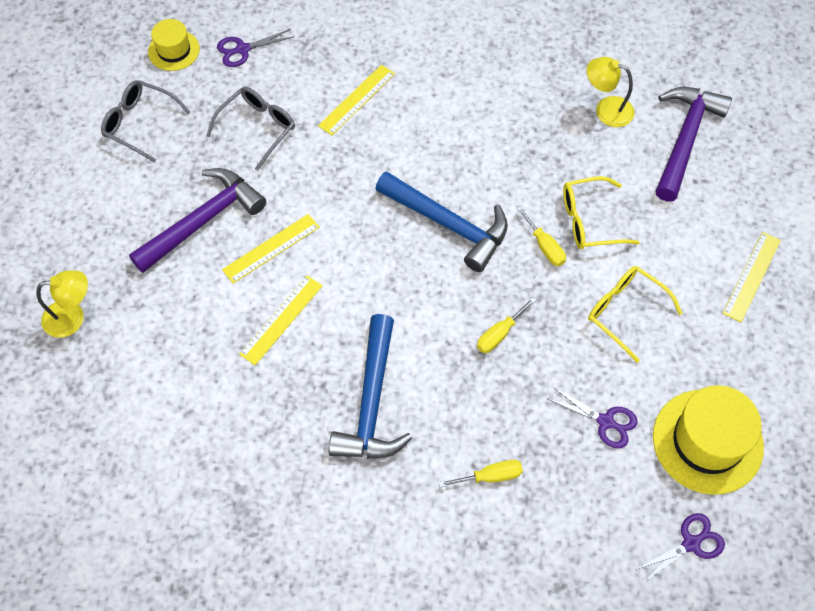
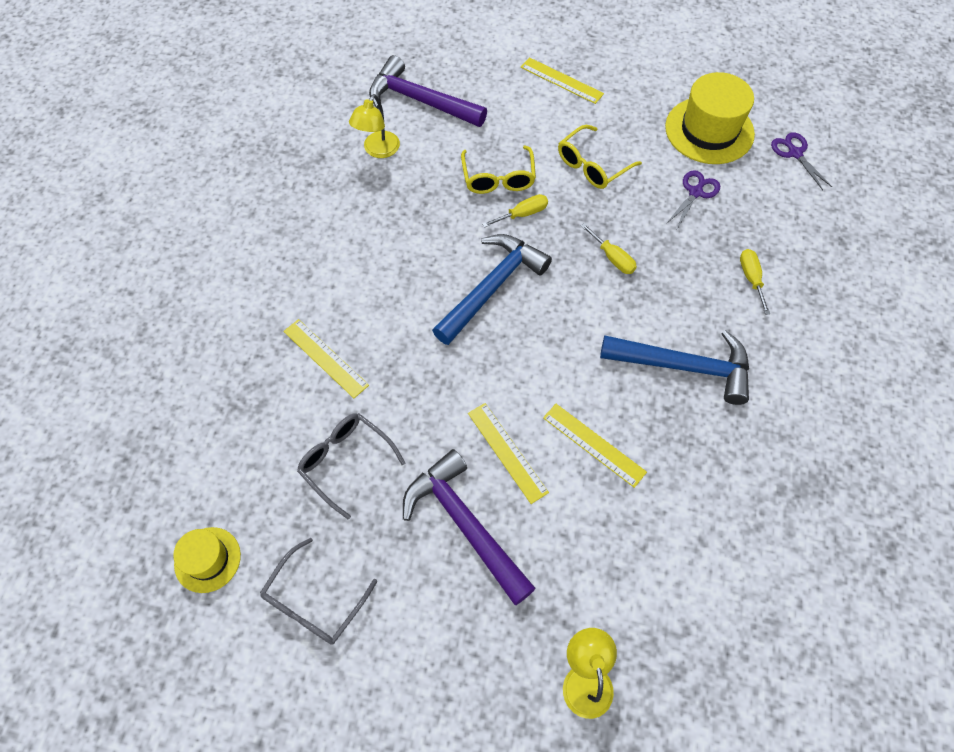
camera: 85 degrees left, 0 degrees up
purple scissors [217,29,293,67] -> none

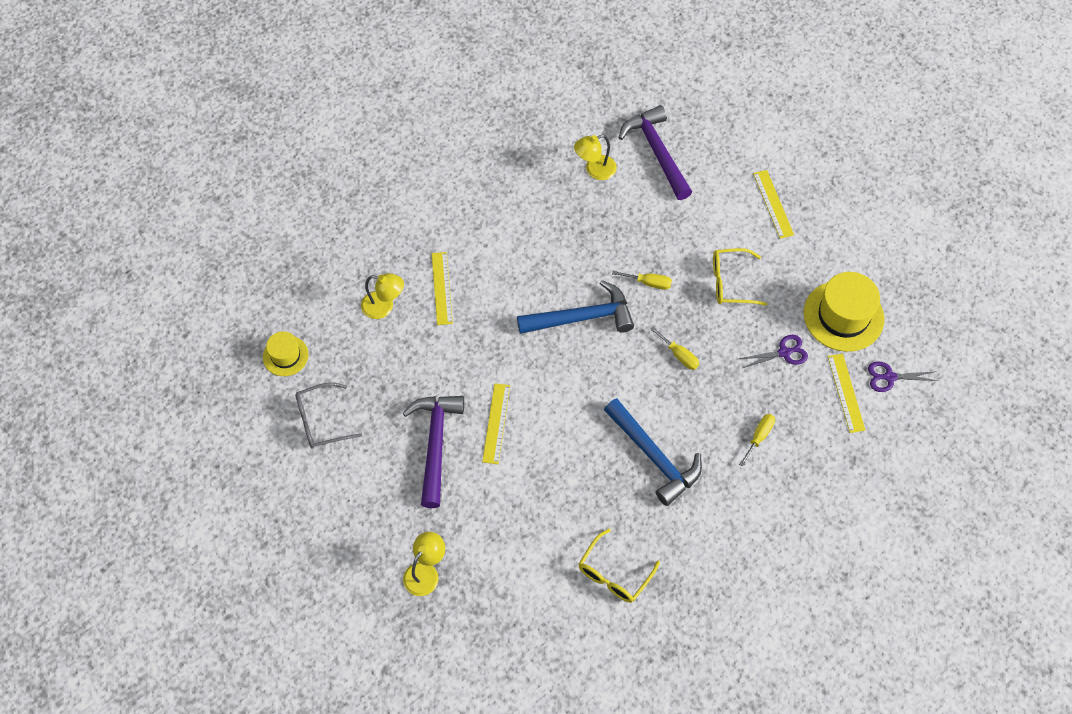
camera: 40 degrees right, 0 degrees up
grey glasses [297,413,405,519] -> none
yellow glasses [461,145,536,194] -> yellow glasses moved to [579,529,660,603]
yellow ruler [543,404,647,488] -> yellow ruler moved to [828,354,865,433]
yellow screwdriver [581,223,637,274] -> yellow screwdriver turned 45 degrees counterclockwise [651,327,699,370]
purple scissors [771,132,832,190] -> purple scissors turned 105 degrees counterclockwise [868,361,938,392]
none -> yellow lamp [361,273,404,319]

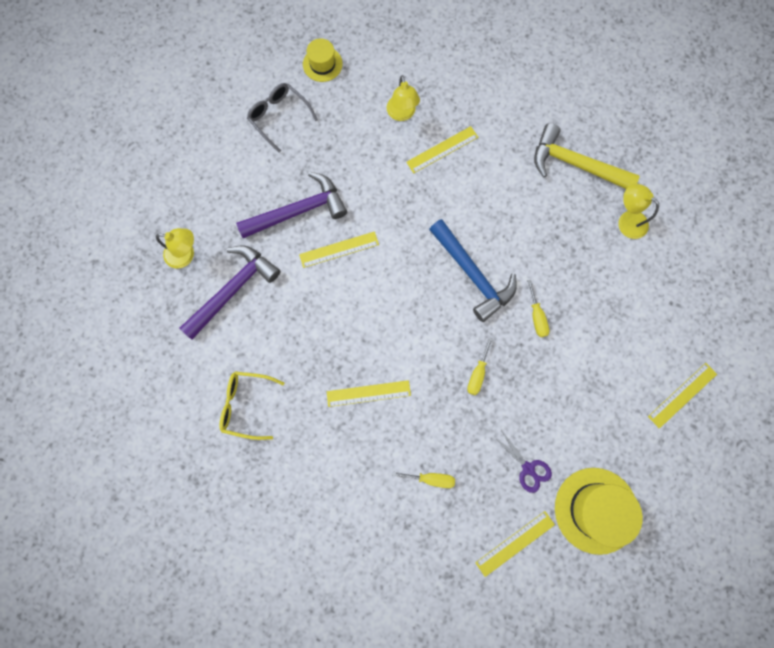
camera: 65 degrees right, 15 degrees up
blue hammer [604,398,702,506] -> yellow ruler [327,380,411,407]
purple hammer [619,105,692,200] -> purple hammer moved to [179,245,280,340]
yellow glasses [713,248,767,306] -> none
purple scissors [868,361,938,392] -> none
none -> yellow hammer [534,123,640,189]

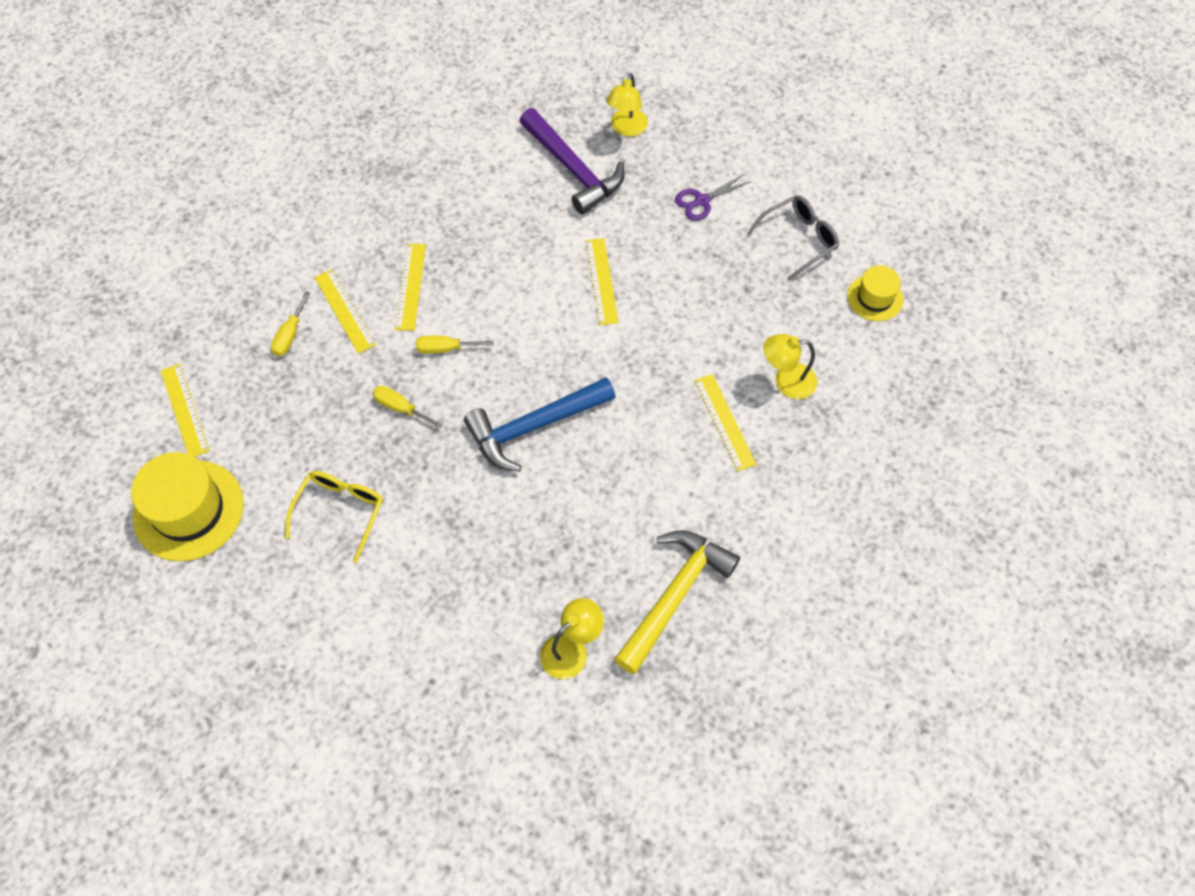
camera: 100 degrees right, 15 degrees down
yellow glasses [220,371,284,440] -> yellow glasses moved to [285,471,383,563]
purple hammer [236,172,347,238] -> none
purple scissors [493,430,552,493] -> purple scissors moved to [675,174,751,221]
yellow screwdriver [527,280,549,337] -> yellow screwdriver moved to [416,336,493,354]
yellow ruler [648,363,717,429] -> yellow ruler moved to [314,269,376,354]

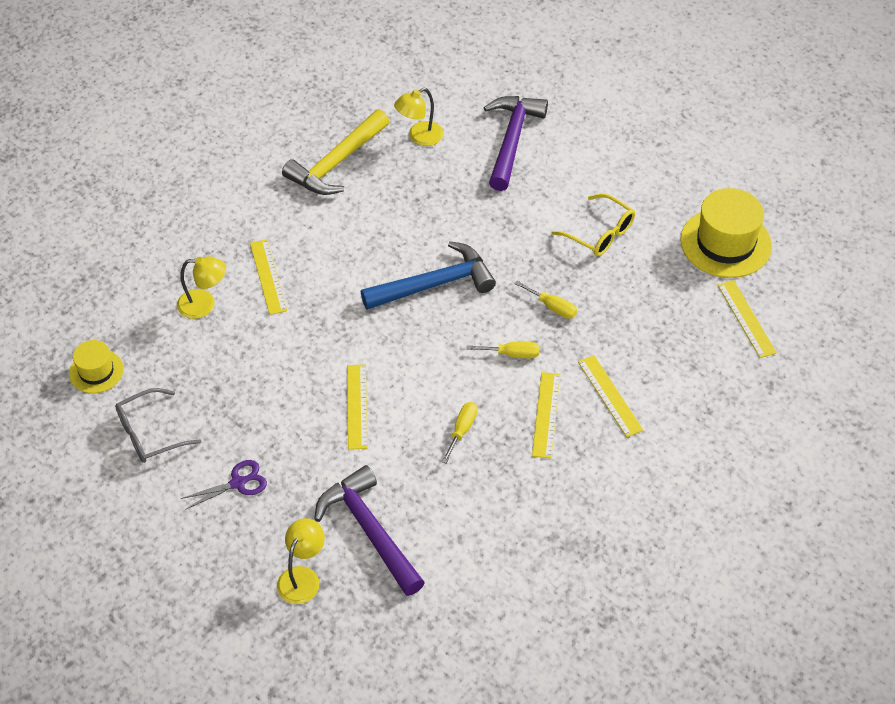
camera: 175 degrees left, 10 degrees down
yellow screwdriver [271,291,310,356] -> yellow screwdriver moved to [442,402,478,463]
yellow glasses [285,471,383,563] -> yellow glasses turned 75 degrees counterclockwise [552,194,635,256]
none -> purple hammer [484,96,548,191]

